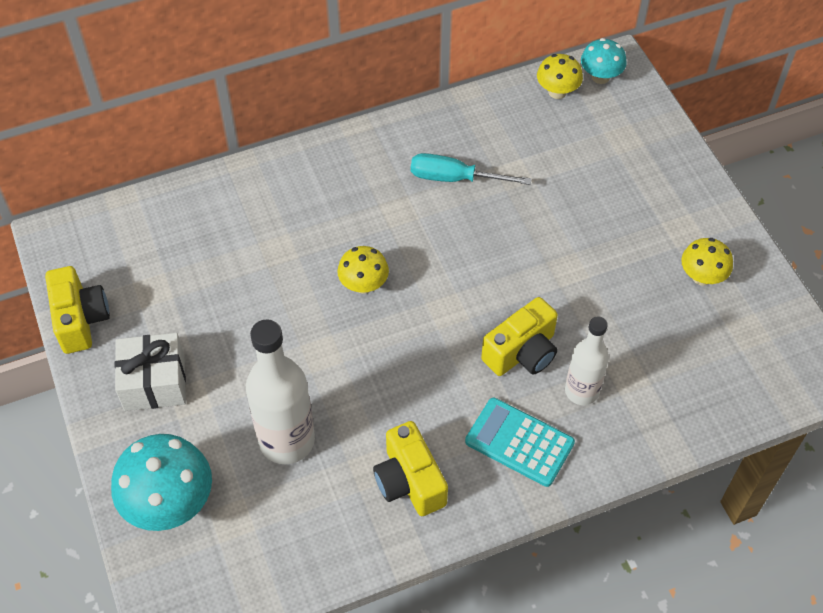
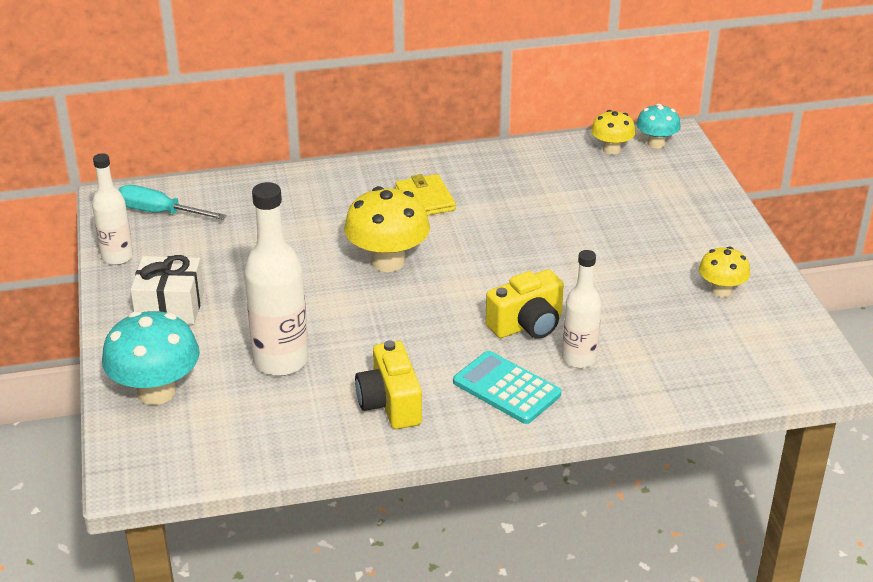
camera: 10 degrees right, 20 degrees down
yellow camera [45,266,110,354] -> white bottle [92,153,133,265]
yellow mushroom [337,246,389,294] -> yellow mushroom [344,186,430,272], size x1.72
turquoise screwdriver [411,153,532,185] -> turquoise screwdriver moved to [119,185,227,220]
none -> yellow wallet [396,174,456,216]

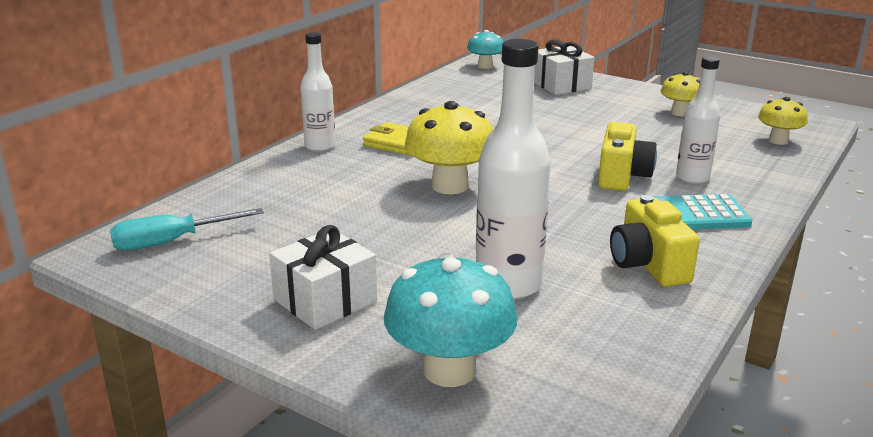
camera: 45 degrees left, 10 degrees down
white bottle [92,153,133,265] -> white bottle moved to [300,32,335,152]
yellow camera [355,340,422,429] -> yellow camera turned 45 degrees clockwise [610,195,700,287]
yellow mushroom [591,110,636,155] -> yellow mushroom moved to [758,97,808,145]
none -> white gift [534,40,595,95]

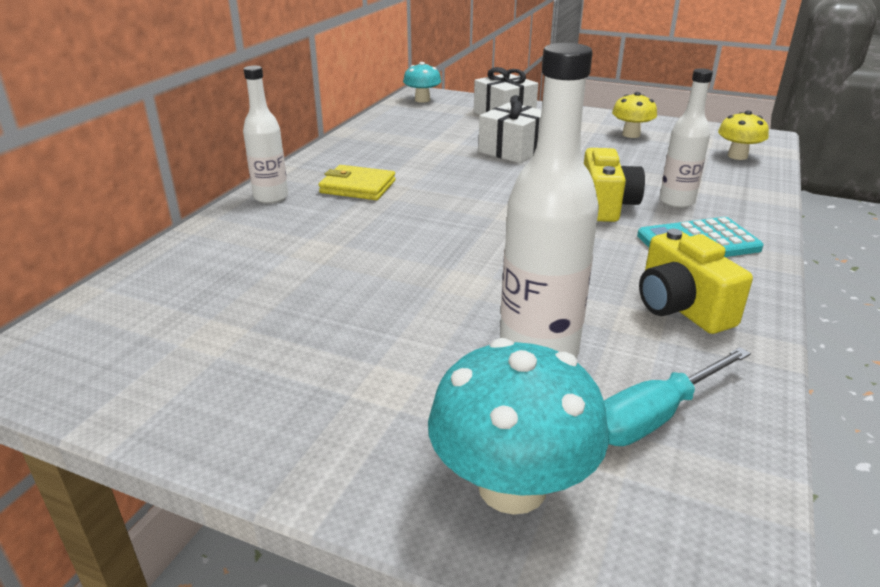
camera: 10 degrees left, 5 degrees up
turquoise screwdriver [110,208,264,250] -> turquoise screwdriver moved to [604,347,751,446]
white gift [269,225,377,330] -> white gift moved to [478,95,542,163]
yellow mushroom [405,101,493,194] -> none

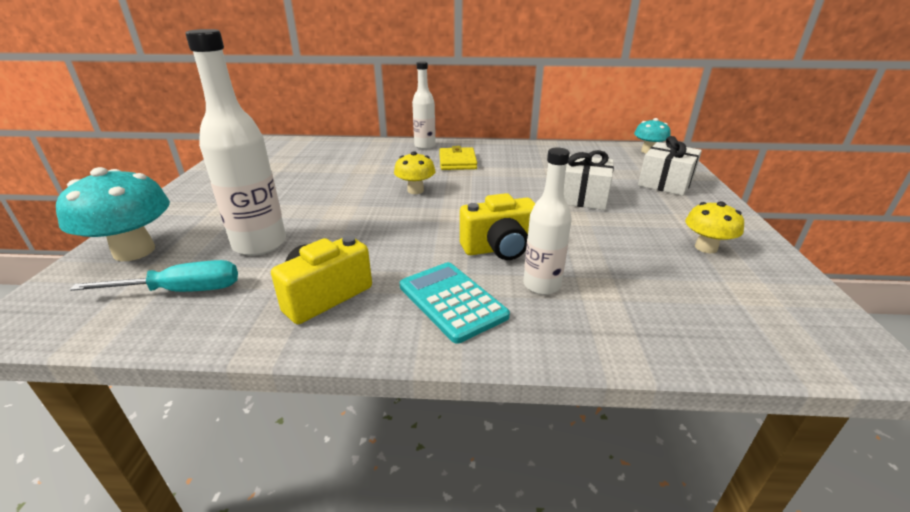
camera: 70 degrees right, 0 degrees up
turquoise screwdriver [604,347,751,446] -> turquoise screwdriver turned 135 degrees clockwise [70,260,238,292]
yellow mushroom [718,111,769,160] -> yellow mushroom moved to [394,151,436,194]

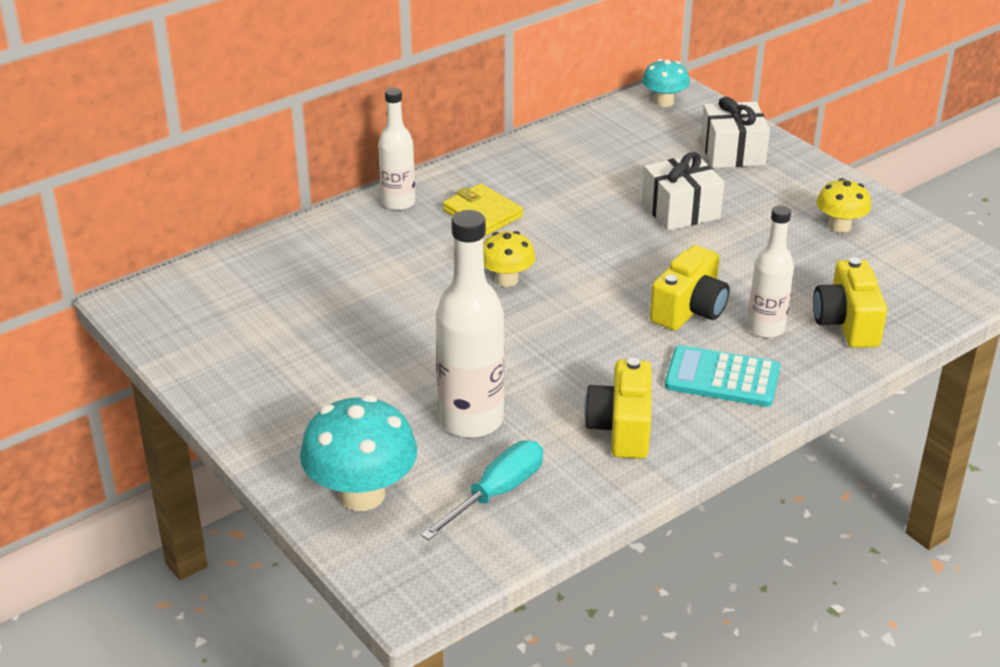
camera: 40 degrees left, 5 degrees up
none -> yellow camera [813,257,887,348]

